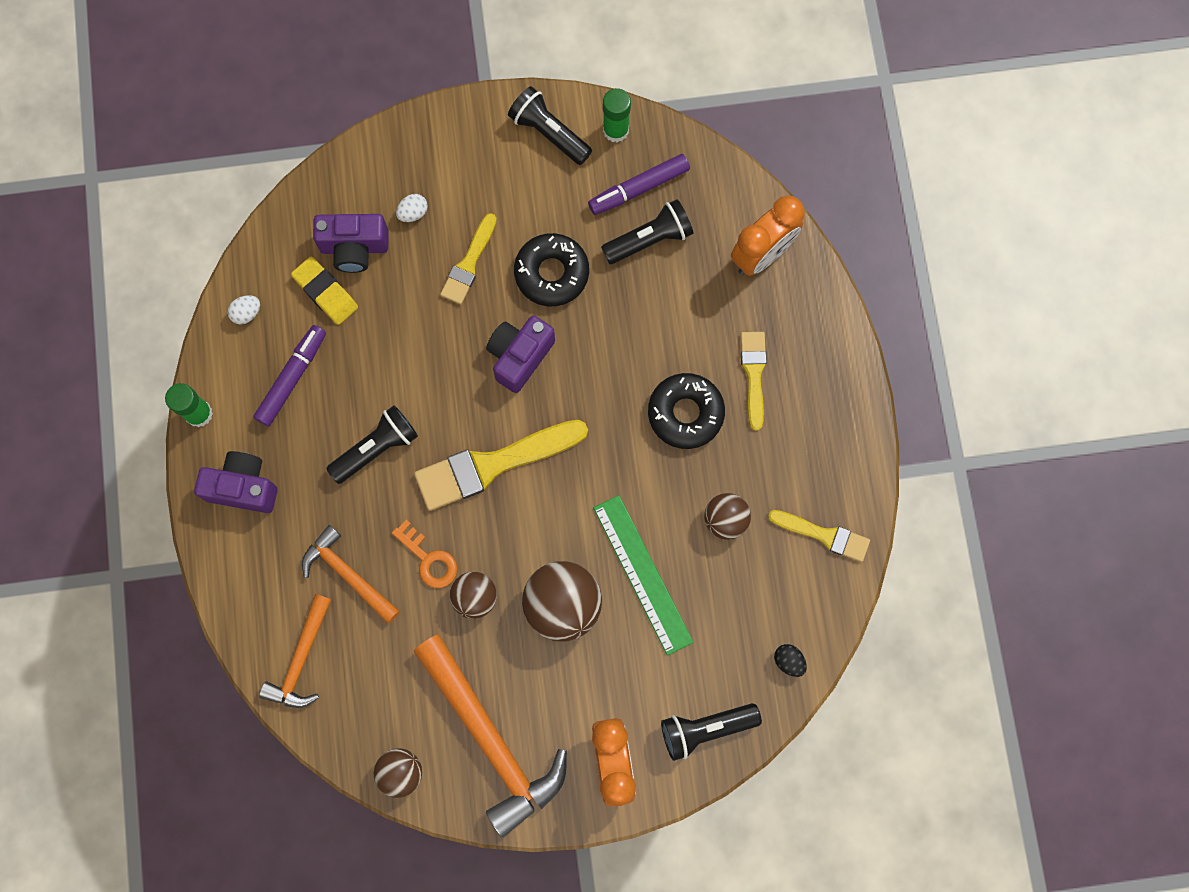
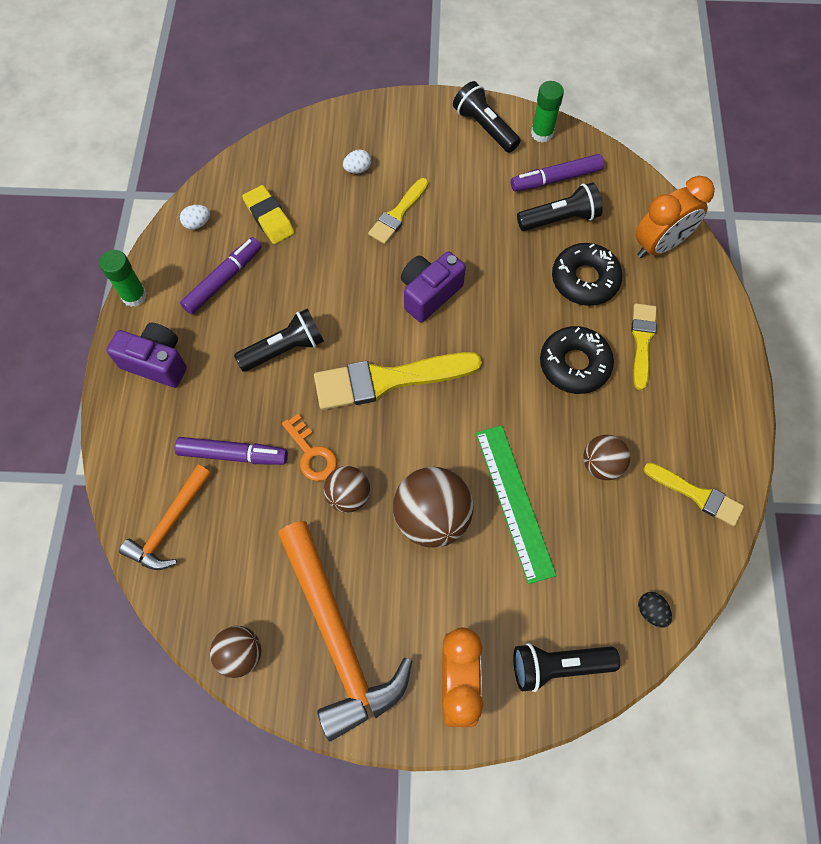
camera: 10 degrees right, 10 degrees down
orange hammer [302,525,400,624] -> purple marker [175,437,288,465]
purple camera [313,214,389,273] -> none
black donut [514,233,589,306] -> black donut moved to [552,243,623,306]

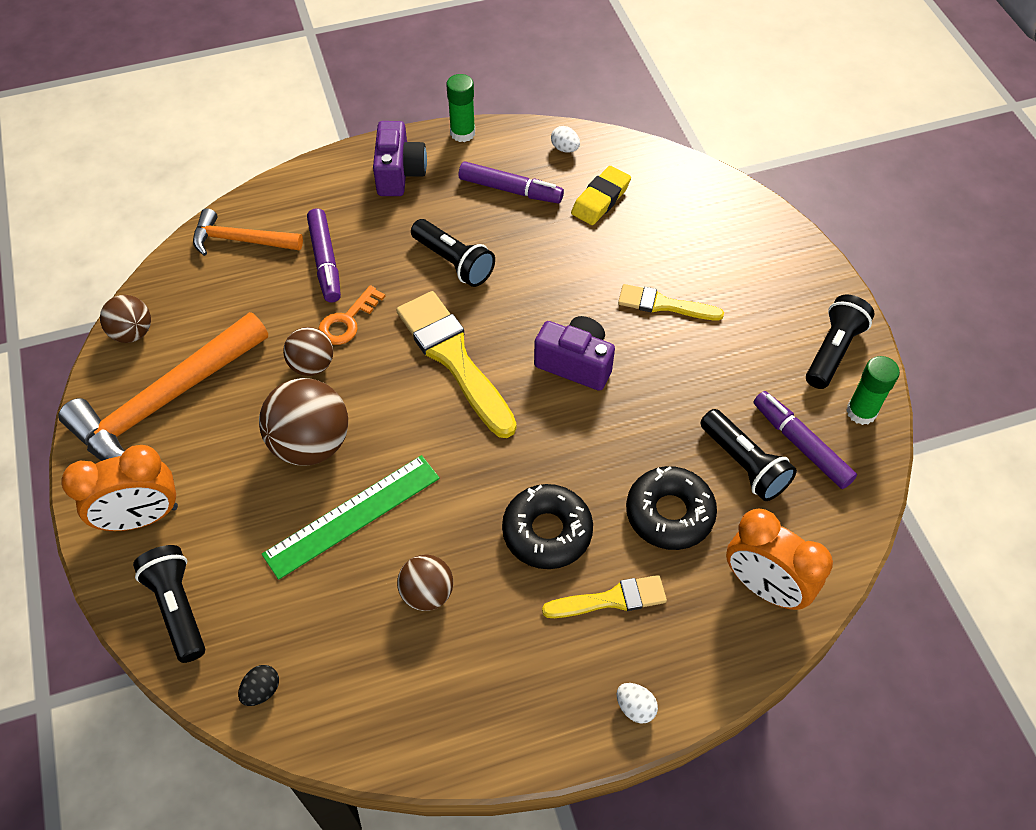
camera: 70 degrees right, 10 degrees down
white egg [343,150,371,174] -> white egg moved to [616,683,658,724]
yellow brush [643,463,744,526] -> none

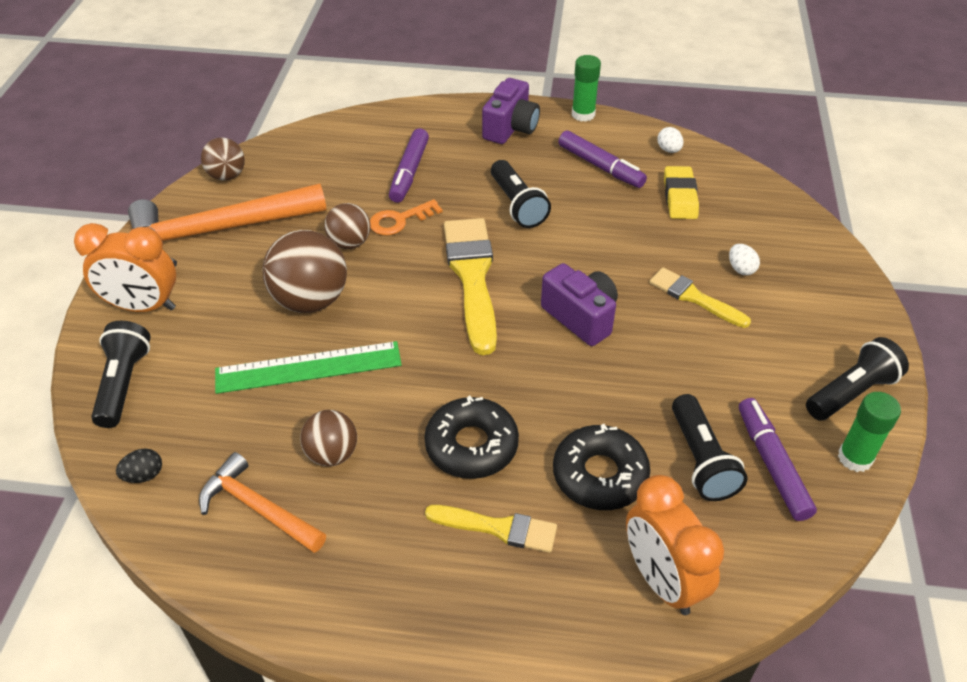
camera: 25 degrees right, 10 degrees down
orange hammer [193,208,303,256] -> orange hammer moved to [199,452,326,553]
yellow eraser [571,166,631,225] -> yellow eraser turned 60 degrees counterclockwise [664,166,699,219]
white egg [616,683,658,724] -> white egg moved to [729,244,760,275]

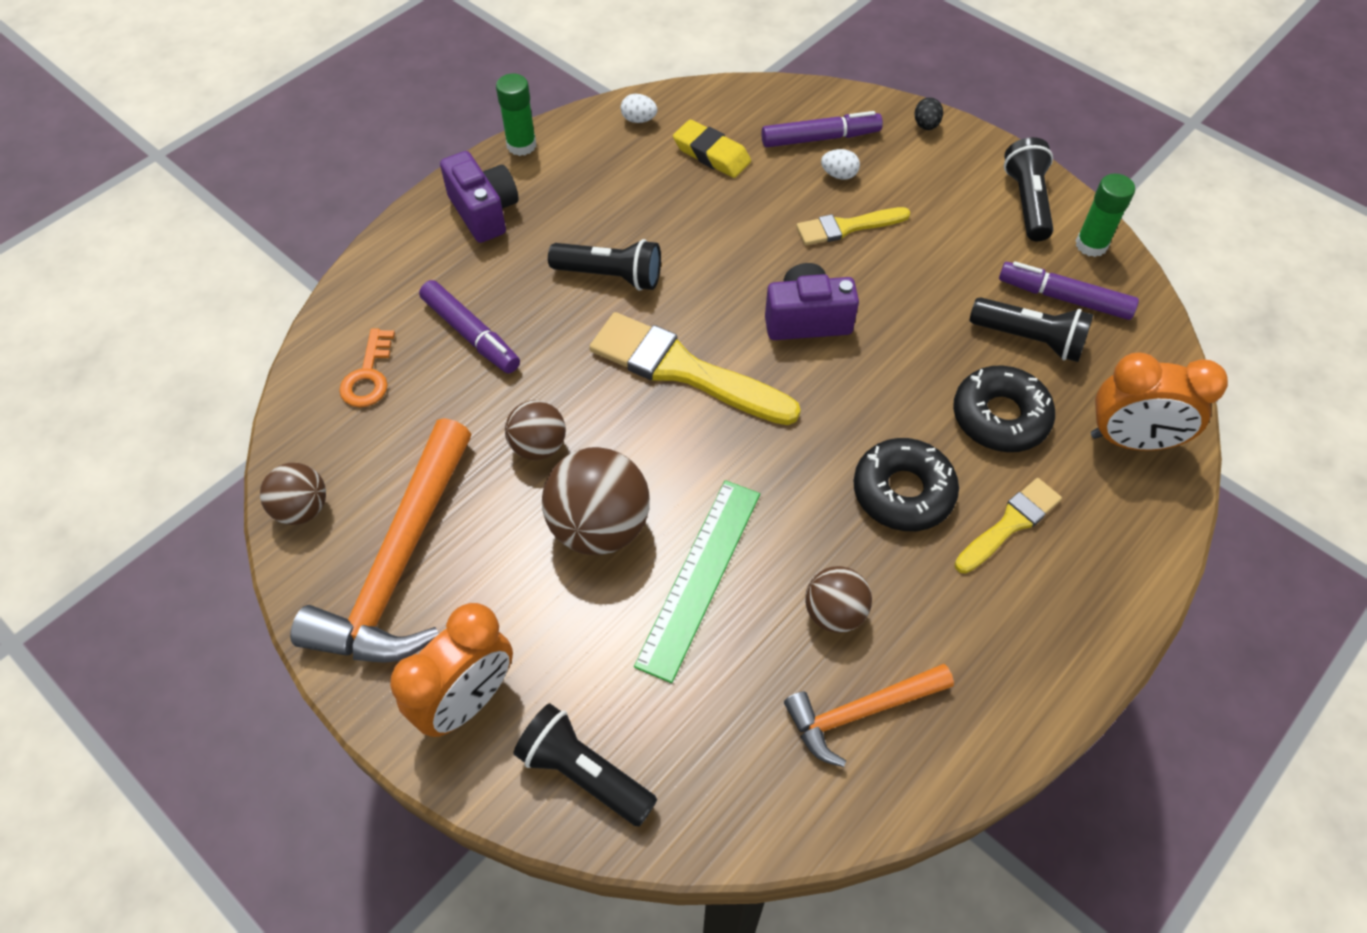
camera: 55 degrees left, 10 degrees up
black egg [116,448,162,483] -> black egg moved to [915,97,943,130]
orange key [370,199,443,236] -> orange key moved to [339,328,395,407]
purple marker [558,130,647,188] -> purple marker moved to [761,111,883,147]

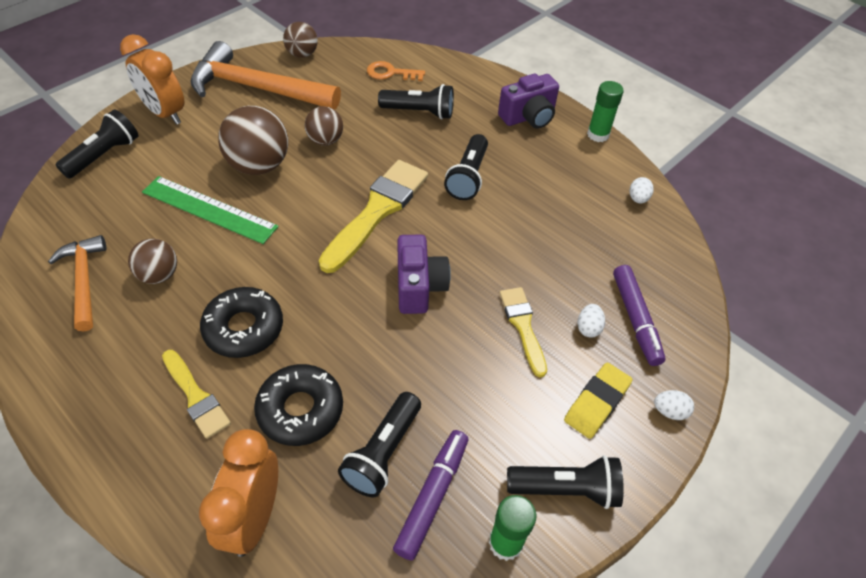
camera: 90 degrees right, 5 degrees down
purple marker [419,280,520,373] -> black flashlight [378,84,454,119]
yellow eraser [673,120,751,178] -> yellow eraser moved to [564,363,632,439]
black egg [915,97,943,130] -> white egg [654,390,694,420]

